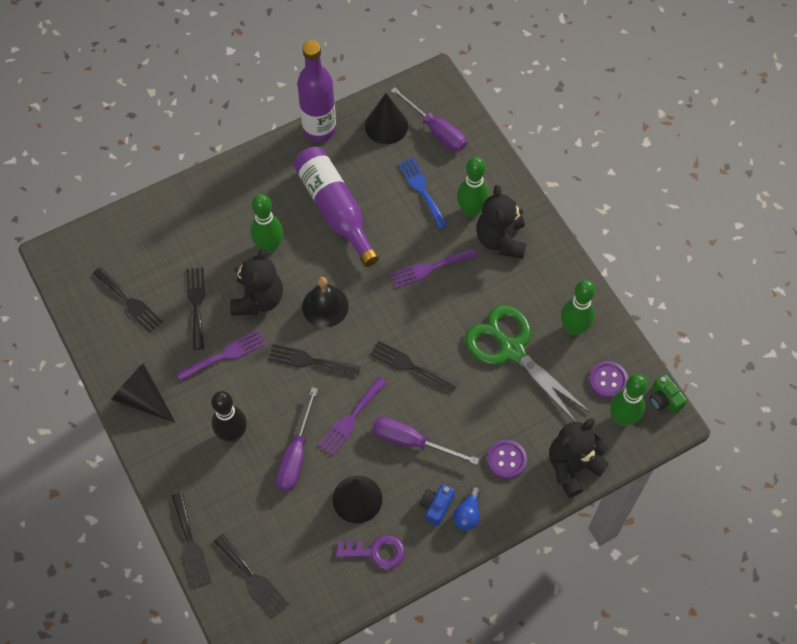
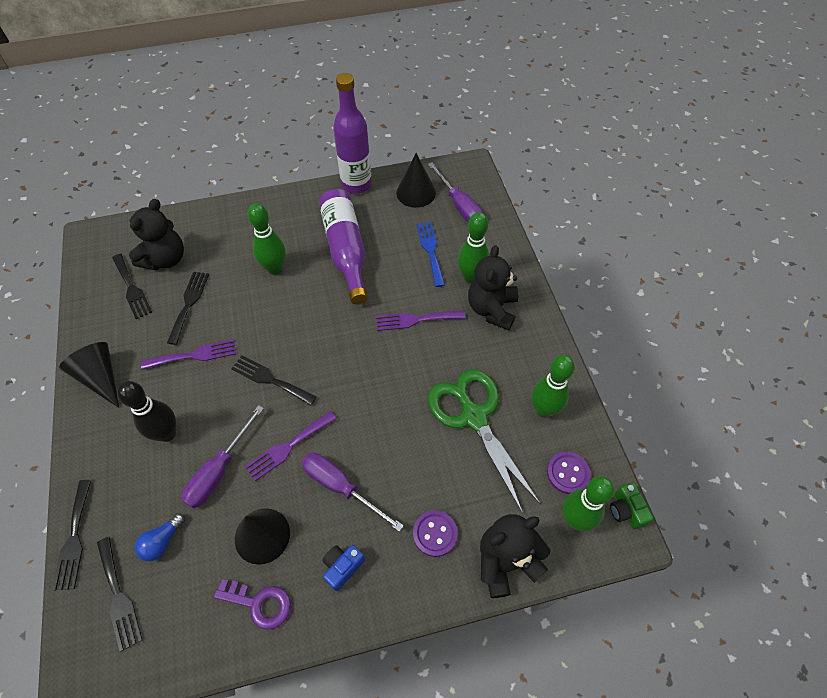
camera: 15 degrees right, 5 degrees down
black teddy bear [230,247,283,315] -> black teddy bear moved to [129,199,184,270]
black bell [302,277,349,328] -> none
black fork [370,341,458,392] -> none
blue light bulb [453,486,481,530] -> blue light bulb moved to [135,513,185,561]

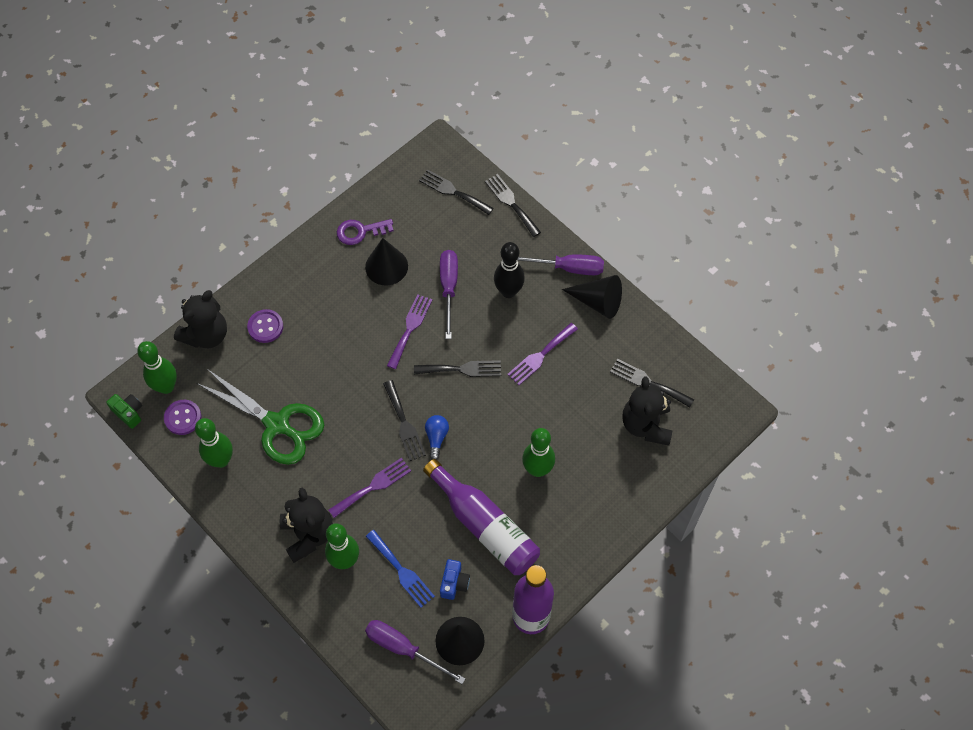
camera: 150 degrees right, 5 degrees up
blue light bulb [135,513,185,561] -> blue light bulb moved to [425,415,449,460]
black fork [167,272,209,345] -> black fork moved to [383,380,426,461]
purple screwdriver [302,453,404,532] -> purple screwdriver moved to [517,254,604,275]
blue camera [322,545,365,591] -> blue camera moved to [440,559,470,600]

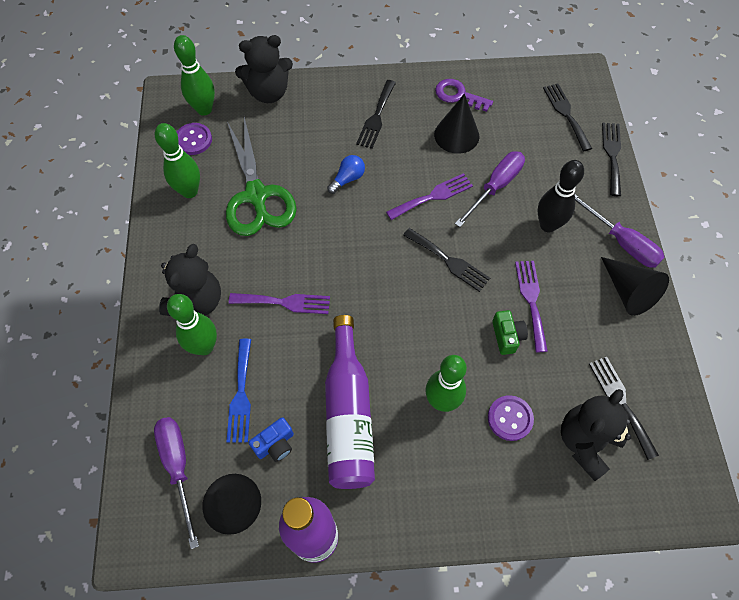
camera: 40 degrees right, 0 degrees up
green camera [106,394,142,429] -> green camera moved to [492,310,528,355]
purple button [247,309,283,343] -> purple button moved to [488,395,534,441]
black fork [383,380,426,461] -> black fork moved to [356,80,396,149]
blue light bulb [425,415,449,460] -> blue light bulb moved to [327,155,365,194]
purple fork [507,323,578,385] -> purple fork turned 90 degrees clockwise [515,261,548,352]

